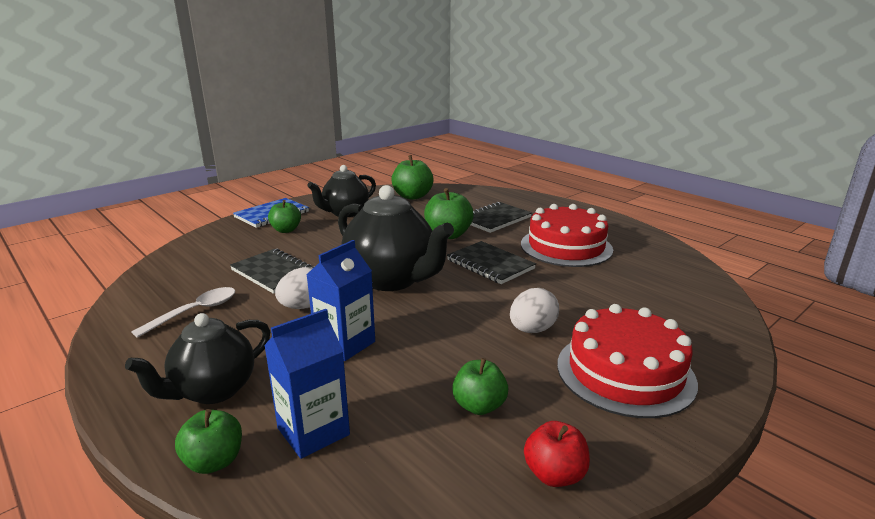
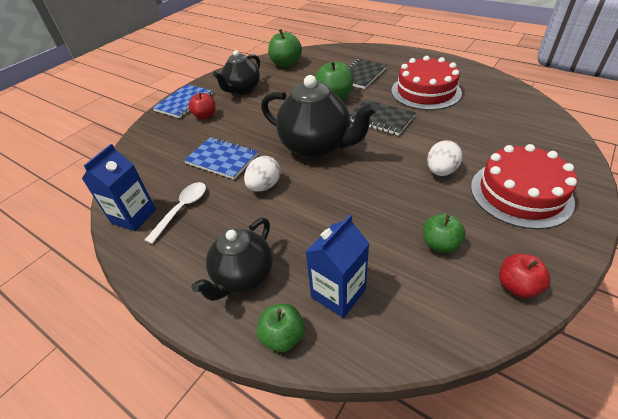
camera: 10 degrees left, 20 degrees up
black notebook [230,249,314,294] -> blue notebook [184,137,258,179]
green apple [268,200,301,233] -> red apple [189,92,215,119]
blue carton [306,240,375,361] -> blue carton moved to [82,144,156,231]

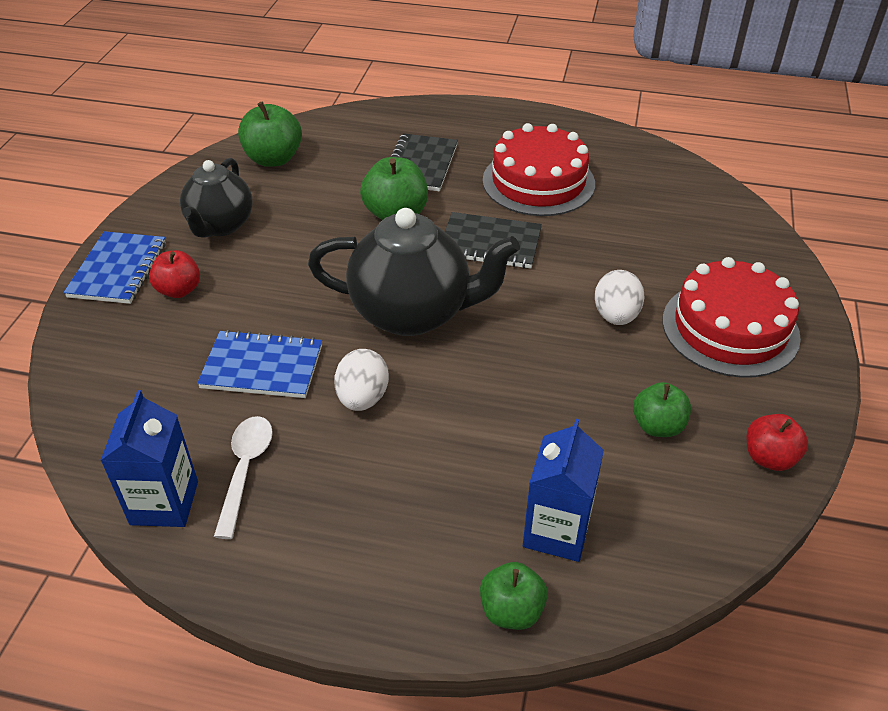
camera: 25 degrees left, 0 degrees up
black teapot [191,218,272,301] -> none

